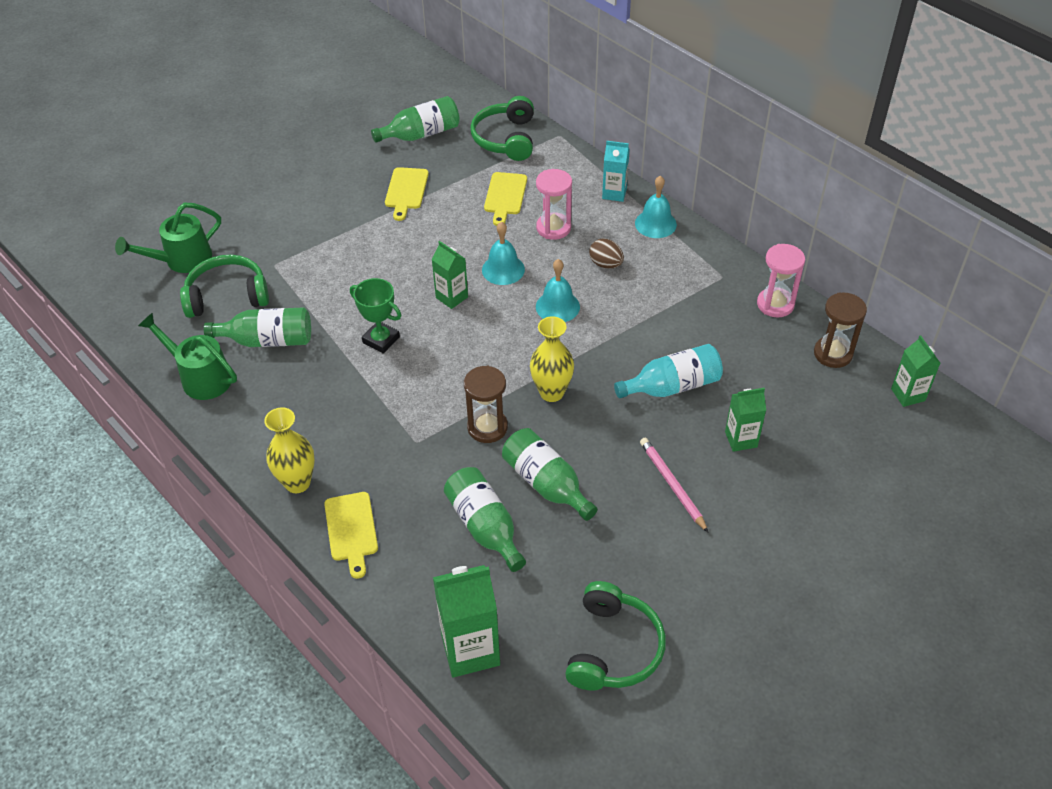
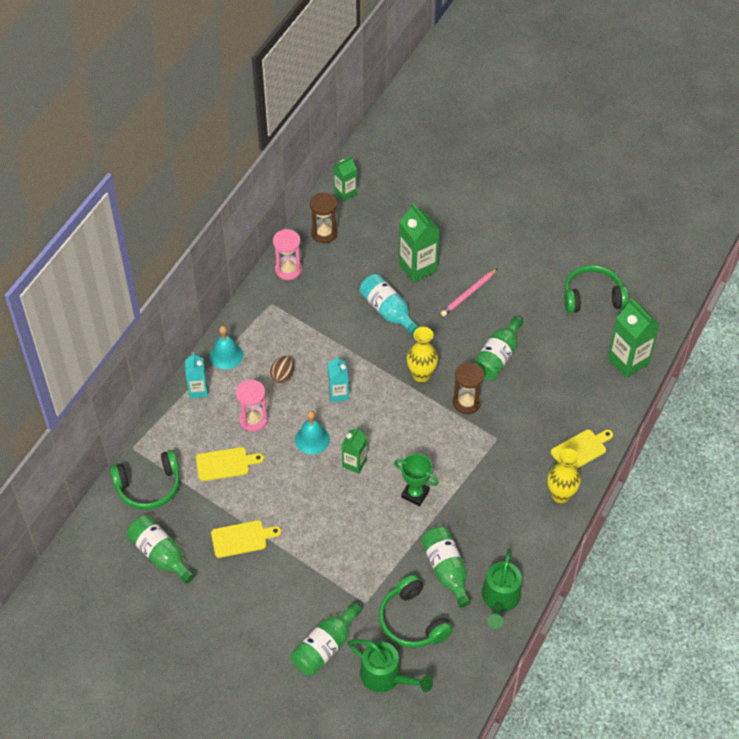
camera: 110 degrees left, 5 degrees up
green trophy [350,278,401,354] -> green trophy turned 75 degrees counterclockwise [394,453,439,506]
green bottle [444,467,526,572] -> green bottle moved to [291,602,362,676]
turquoise bell [536,259,580,322] -> turquoise carton [328,356,349,402]
green carton [725,388,766,452] -> green carton [399,203,440,283], size x1.67

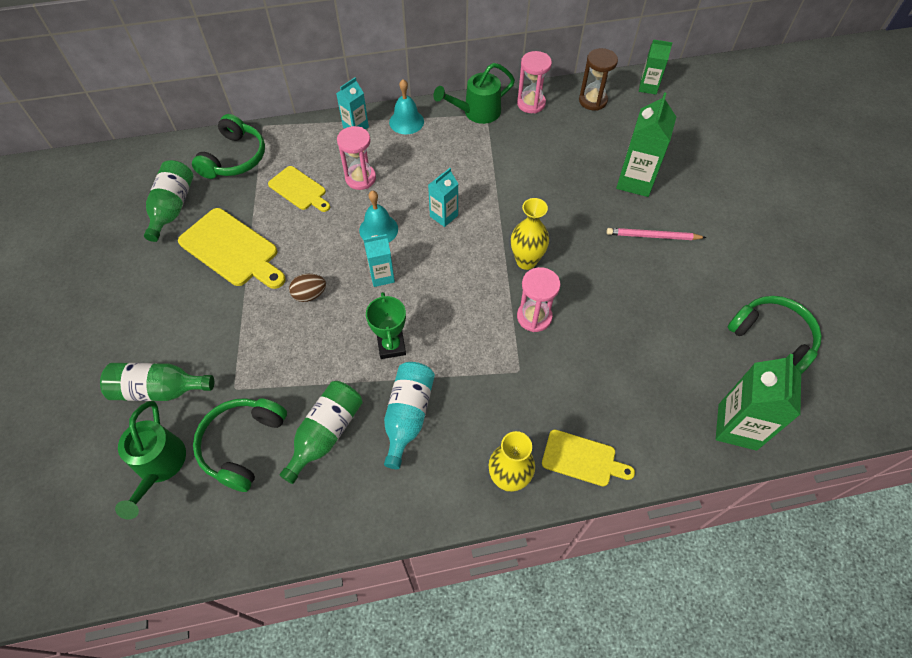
camera: 50 degrees right, 5 degrees up
green headphones [110,450,180,510] -> green headphones turned 105 degrees counterclockwise [192,114,265,179]
yellow cutting board [211,520,281,558] -> yellow cutting board [178,208,286,289], size x1.61
brown egg [270,356,294,383] -> brown egg moved to [289,274,326,302]
green carton [342,427,367,474] -> turquoise carton [363,234,395,287]
turquoise bottle [359,274,419,335] -> turquoise bottle moved to [384,362,435,469]
brown hourglass [453,362,484,414] -> pink hourglass [517,267,561,332]
green bottle [473,316,523,380] -> none
green watering can [482,548,522,629] -> green watering can moved to [433,63,515,124]

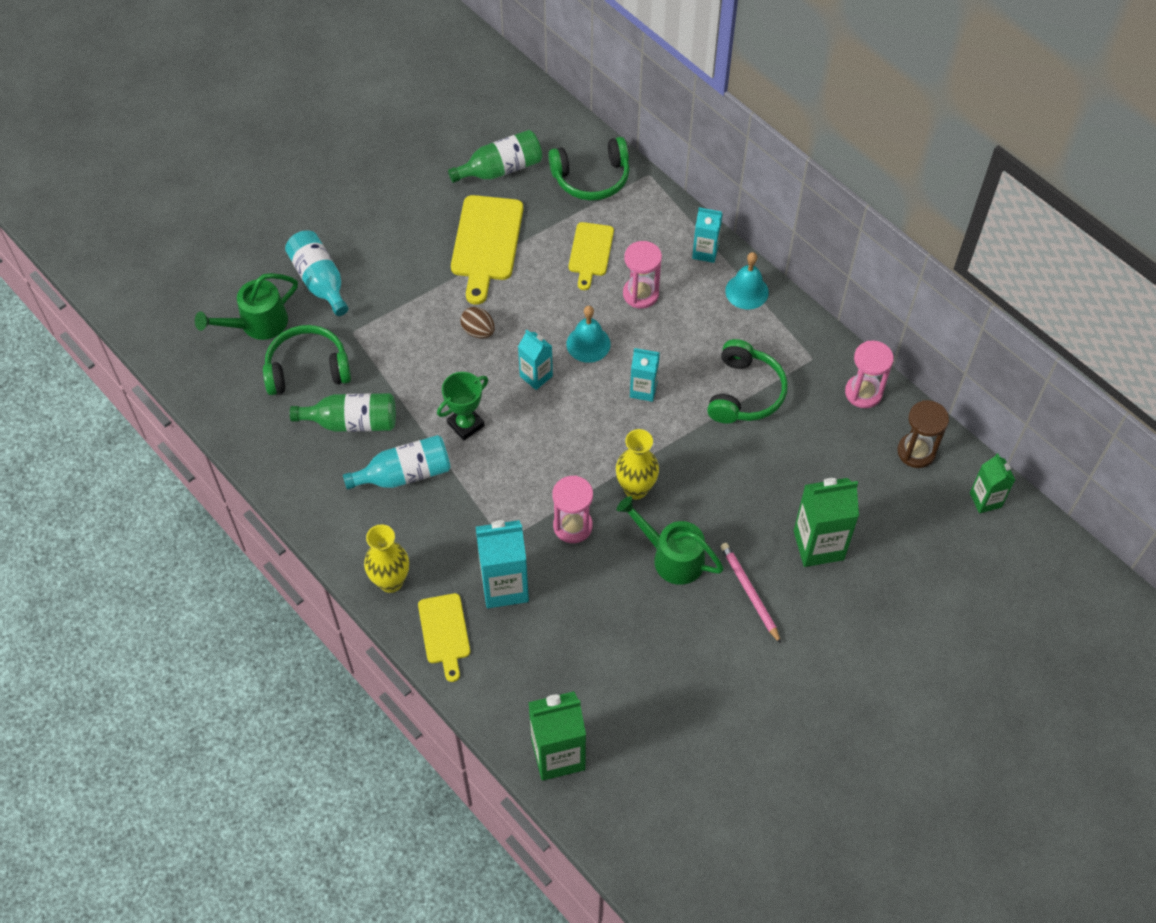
camera: 60 degrees right, 0 degrees up
green bottle [100,363,214,401] -> turquoise bottle [285,230,349,316]
green watering can [433,63,515,124] -> green watering can moved to [616,496,724,585]
green headphones [727,296,822,374] -> green headphones moved to [707,339,788,423]
none -> turquoise carton [476,520,529,608]

